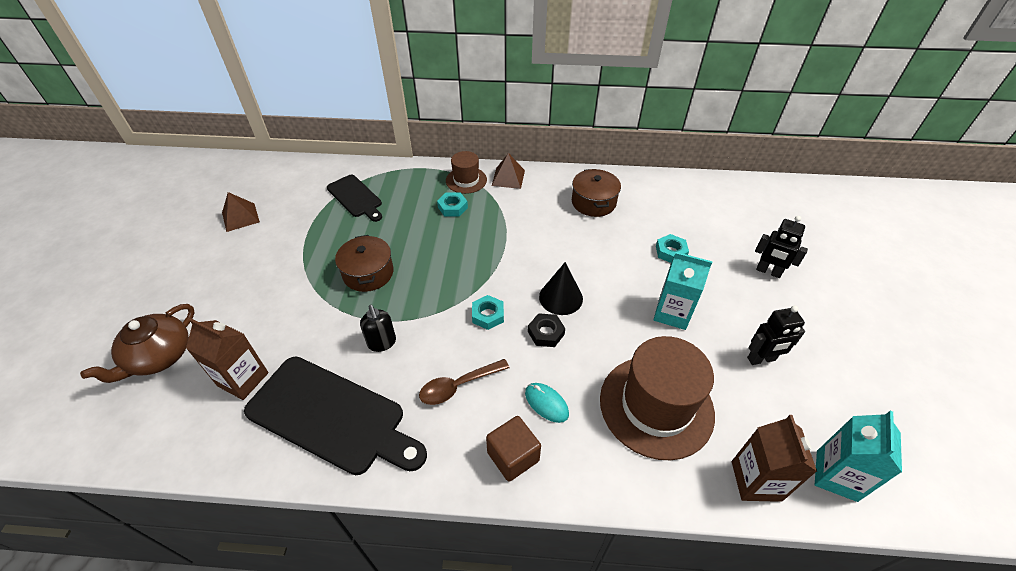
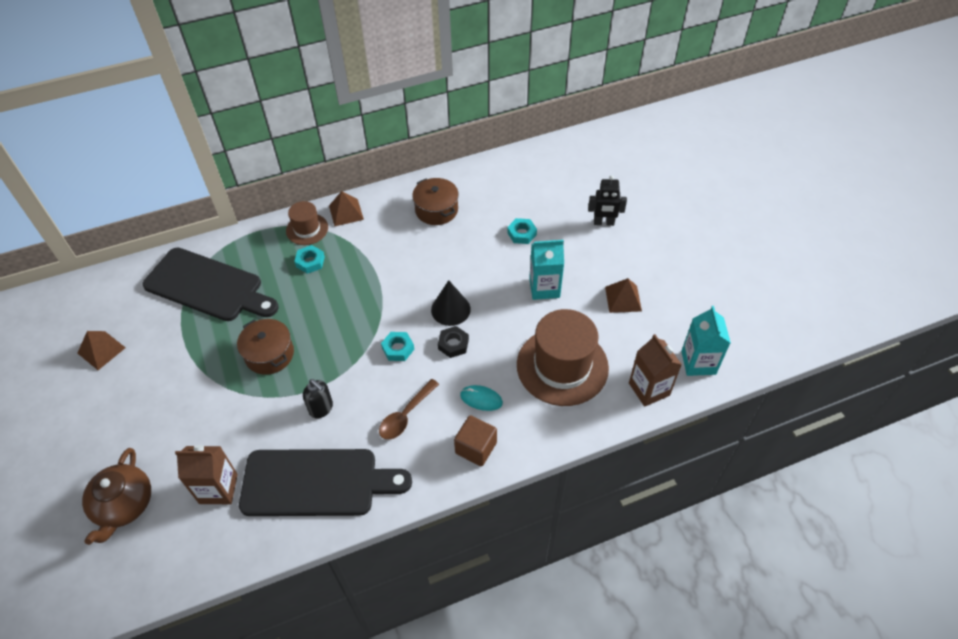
camera: 25 degrees left, 5 degrees up
black cutting board [327,175,382,222] -> black cutting board [142,248,279,321], size x1.74
black robot [747,306,805,365] -> brown pyramid [605,278,642,313]

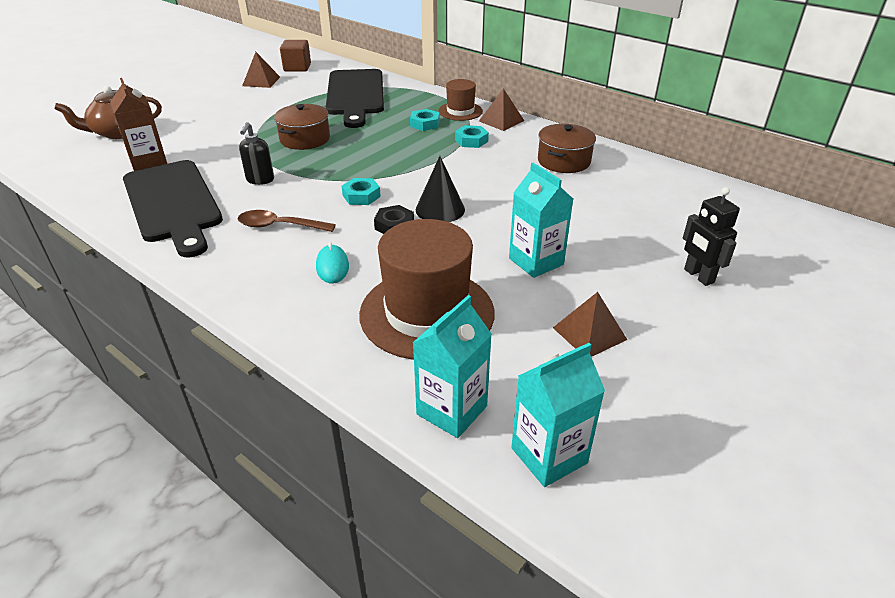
camera: 60 degrees right, 15 degrees down
brown cube [454,415,497,466] -> brown cube moved to [280,40,311,72]
turquoise nut [507,218,537,244] -> turquoise nut moved to [455,125,489,148]
brown carton [629,334,682,407] -> turquoise carton [413,295,492,438]

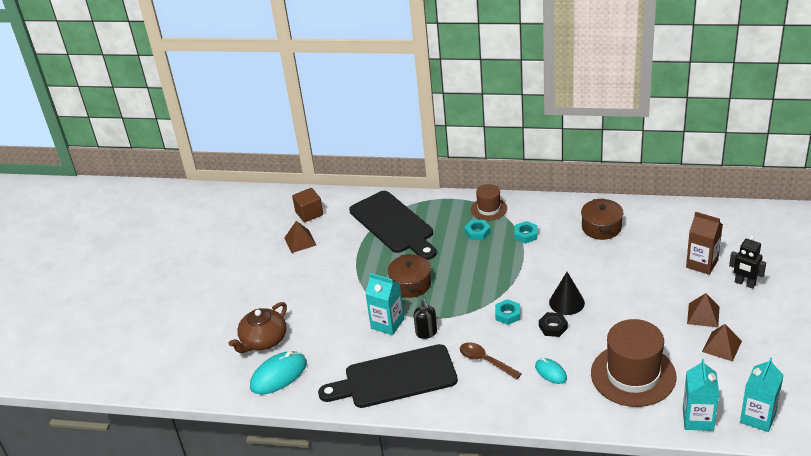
camera: 25 degrees left, 0 degrees up
brown carton [110,78,167,171] -> brown carton moved to [686,212,723,275]
black cutting board [123,160,223,257] -> black cutting board turned 135 degrees clockwise [318,344,458,408]
brown spoon [238,210,336,232] -> brown spoon turned 60 degrees clockwise [460,342,522,379]
brown pyramid [479,88,524,131] -> brown pyramid moved to [687,293,719,327]
turquoise carton [509,163,573,278] -> turquoise carton moved to [365,273,404,335]
none -> turquoise mouse [250,351,307,394]

